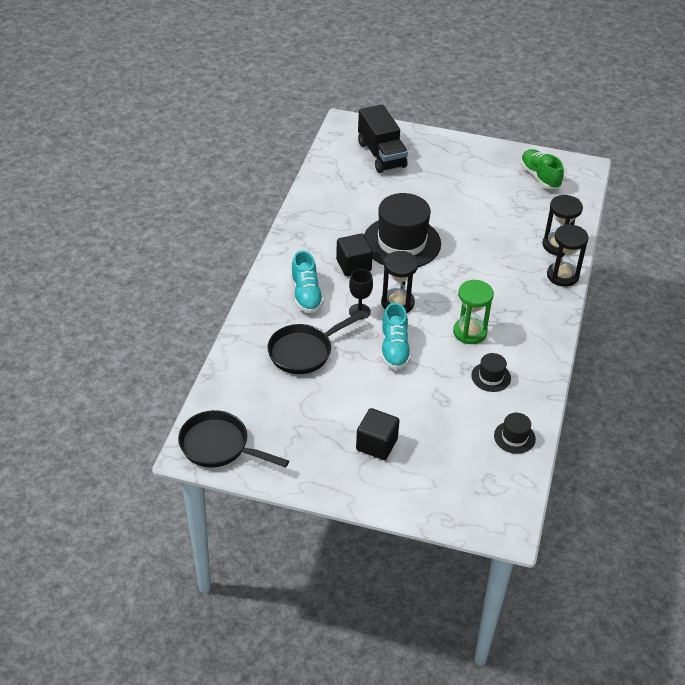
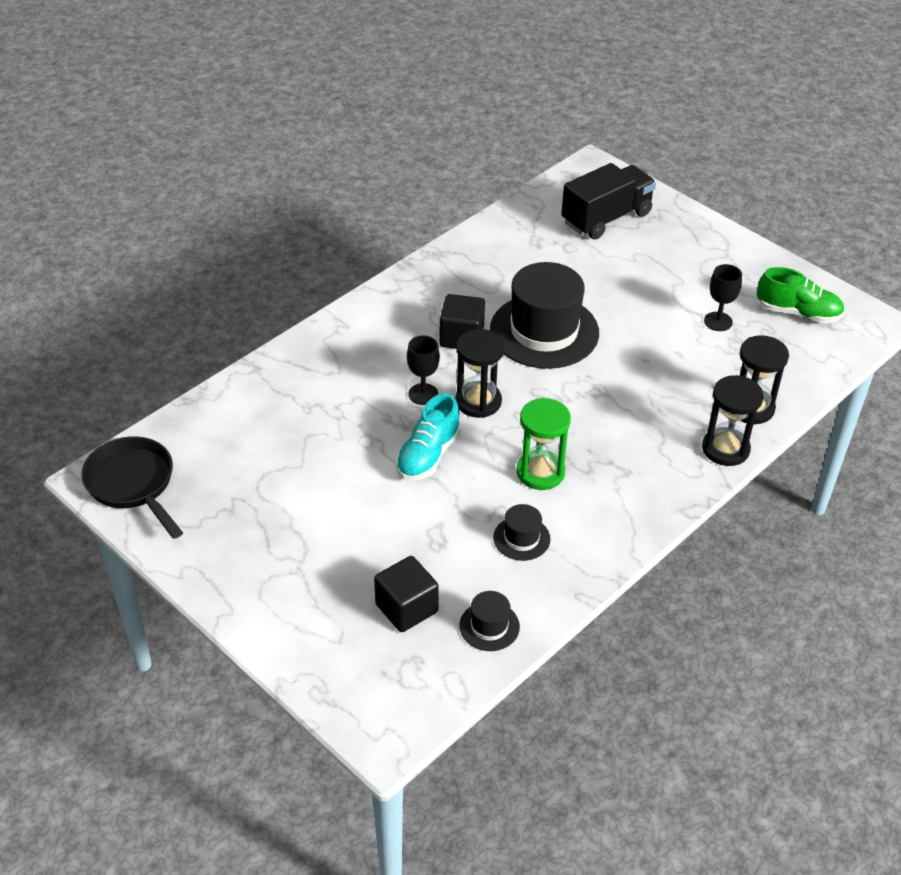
camera: 30 degrees right, 0 degrees up
black pan [267,311,365,374] -> none
turquoise shoe [291,250,324,313] -> none
black cube [356,408,400,460] -> black cube moved to [374,556,439,632]
black truck [358,105,408,173] -> black truck turned 135 degrees counterclockwise [561,163,656,239]
green shoe [520,149,564,189] -> green shoe turned 105 degrees clockwise [757,267,845,323]
none -> black goblet [704,264,742,331]

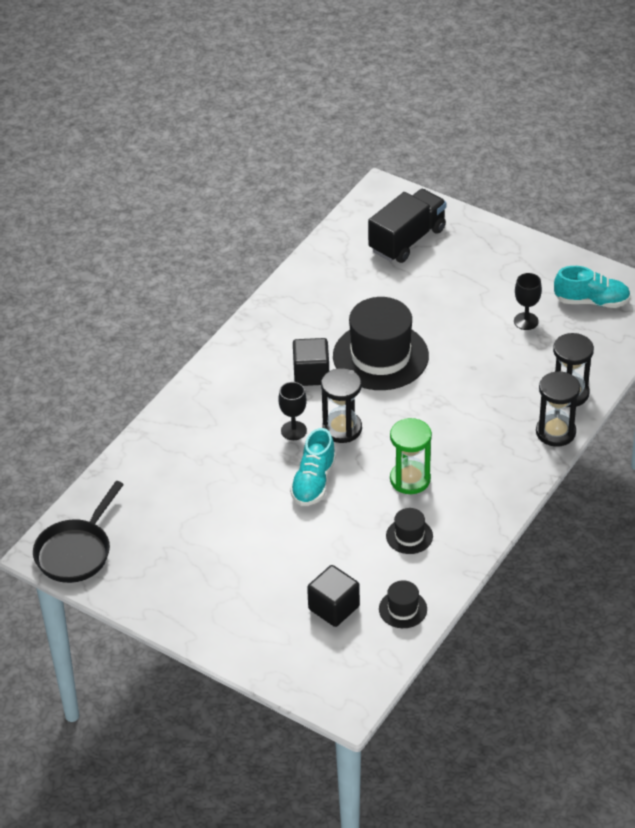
camera: 10 degrees left, 0 degrees up
black pan [81,436,183,539] -> black pan turned 105 degrees counterclockwise [33,481,124,583]
green shoe [757,267,845,323] -> turquoise shoe [554,266,631,308]

